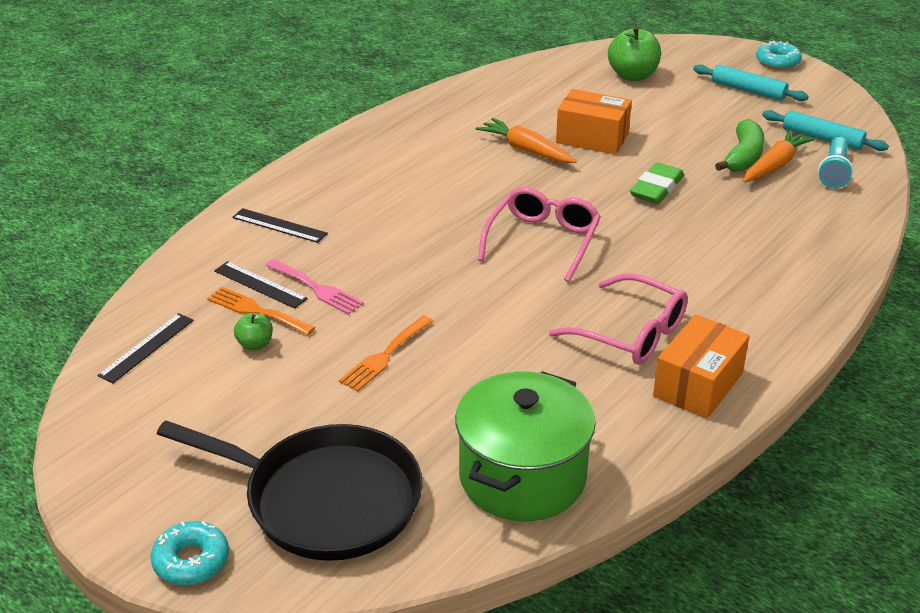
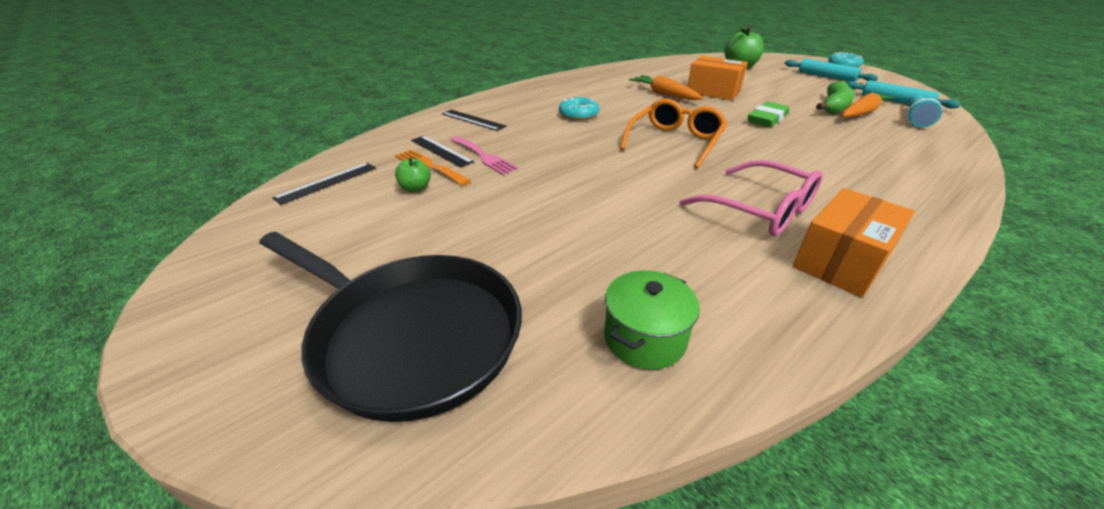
camera: 10 degrees right, 0 degrees up
turquoise donut [151,521,229,585] -> turquoise donut moved to [559,96,599,120]
orange fork [339,315,433,392] -> none
green pot [455,371,596,521] -> green pot [604,270,700,370], size x0.54
pink glasses [478,187,601,282] -> orange glasses [620,99,727,169]

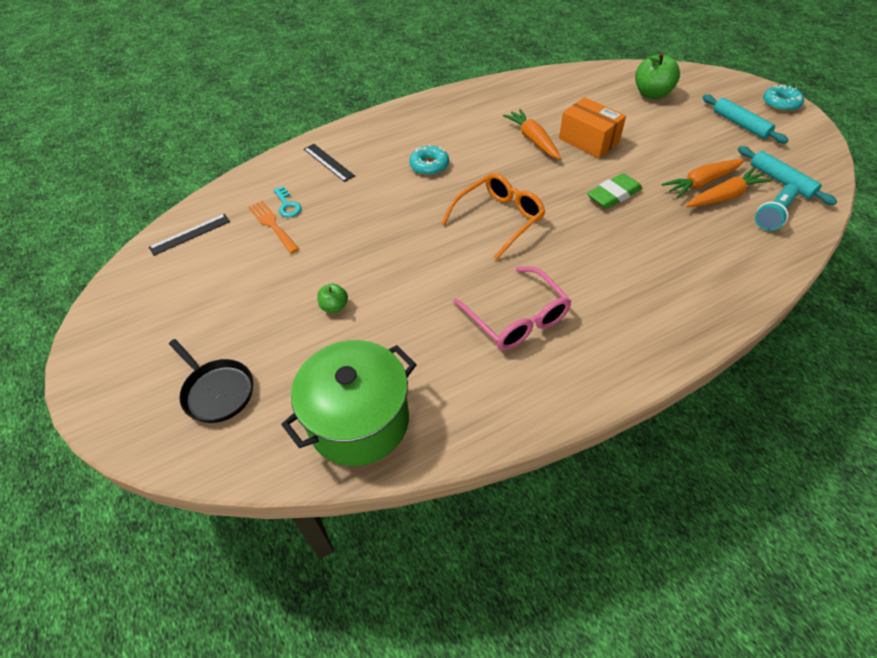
camera: 15 degrees right, 15 degrees up
black pan [259,232,522,422] -> black pan [169,339,253,423], size x0.55
green apple [395,157,431,192] -> green apple moved to [317,283,348,313]
black ruler [411,136,474,168] -> turquoise key [273,186,302,217]
pink fork [451,136,518,175] -> none
green pot [604,270,700,370] -> green pot [281,340,417,466], size x1.85
orange box [793,188,915,298] -> none
green banana [816,81,855,114] -> orange carrot [662,159,745,198]

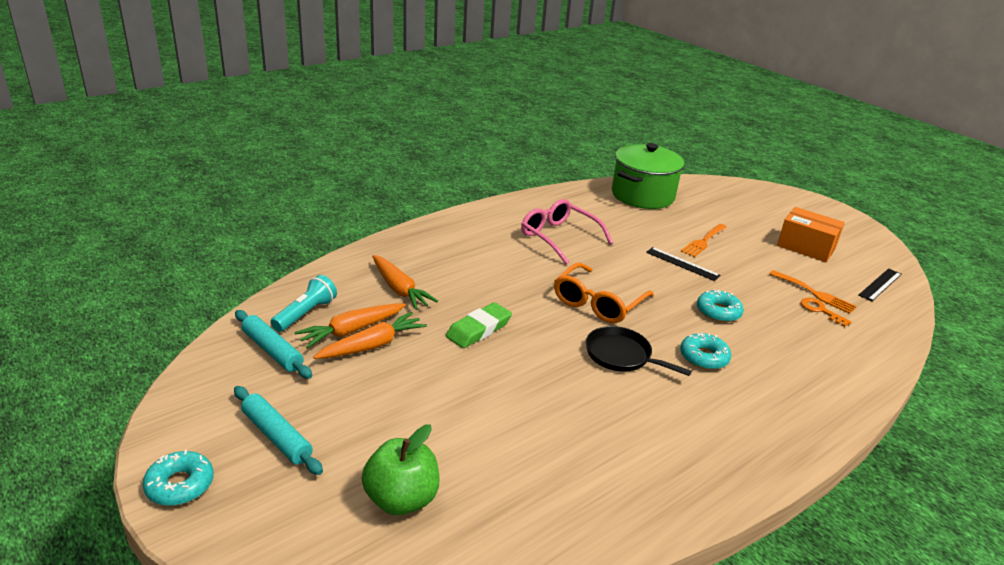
camera: 165 degrees right, 20 degrees down
black pan [169,339,253,423] -> black pan moved to [586,326,692,376]
turquoise key [273,186,302,217] -> orange key [801,298,852,327]
black ruler [304,144,355,182] -> black ruler moved to [646,247,721,281]
green apple [317,283,348,313] -> orange fork [681,224,727,257]
orange carrot [503,109,561,159] -> orange carrot moved to [372,255,438,310]
orange box [559,97,626,158] -> orange box moved to [777,207,845,262]
none -> turquoise donut [697,290,744,322]

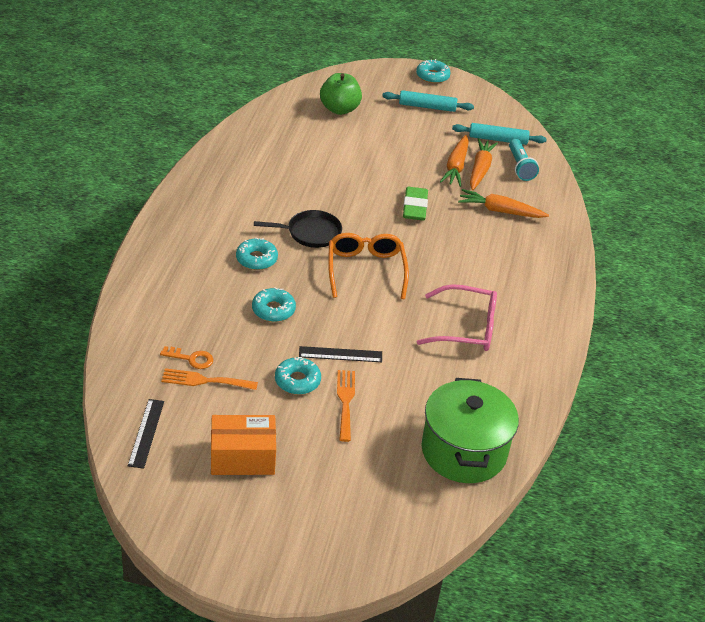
camera: 140 degrees right, 10 degrees up
none -> turquoise donut [275,357,321,395]

